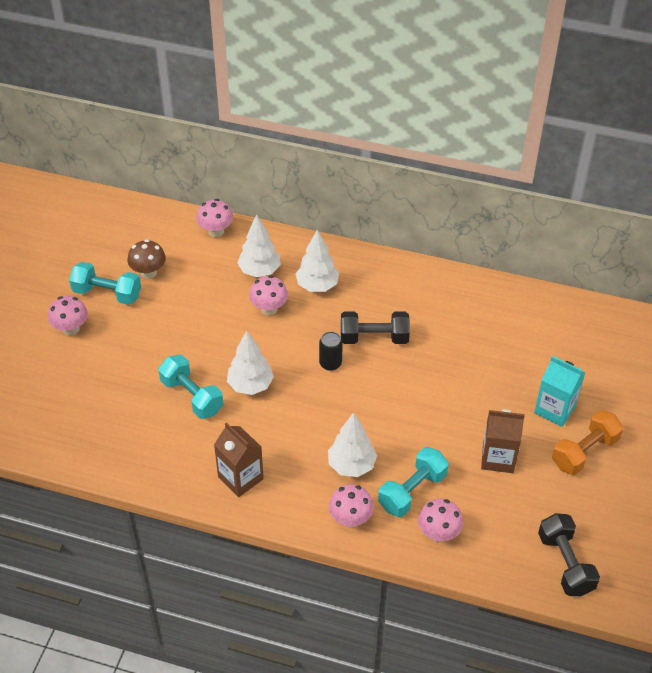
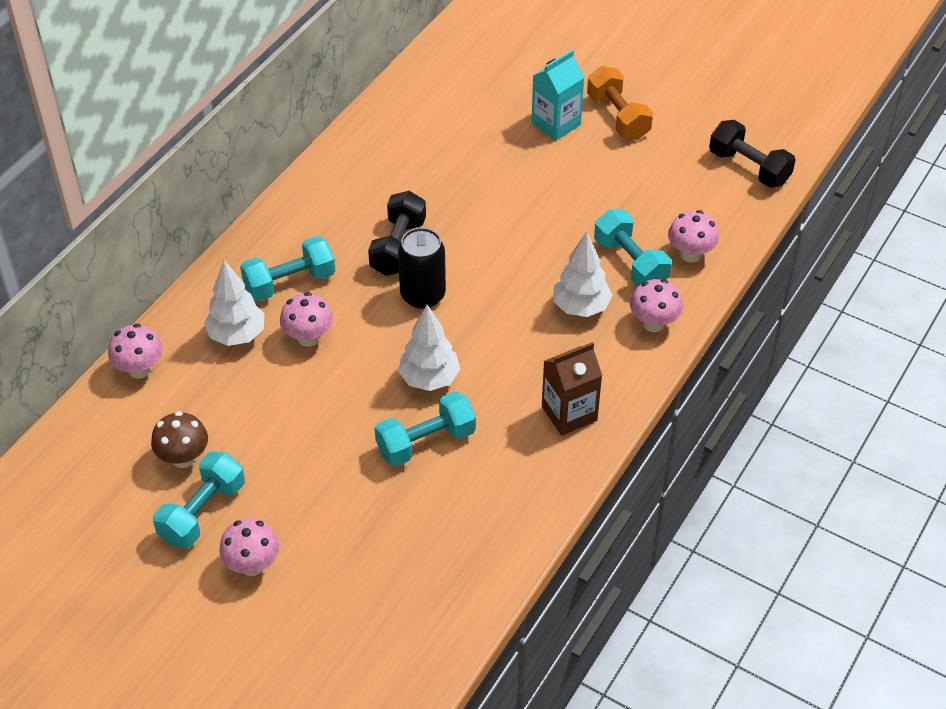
camera: 75 degrees left, 0 degrees up
white tree [295,230,339,292] -> turquoise dumbbell [240,236,336,301]
black can [319,331,343,371] -> black can [398,228,446,309], size x1.55
brown carton [481,409,525,473] -> none
black dumbbell [538,513,600,596] -> black dumbbell turned 45 degrees clockwise [709,120,796,188]

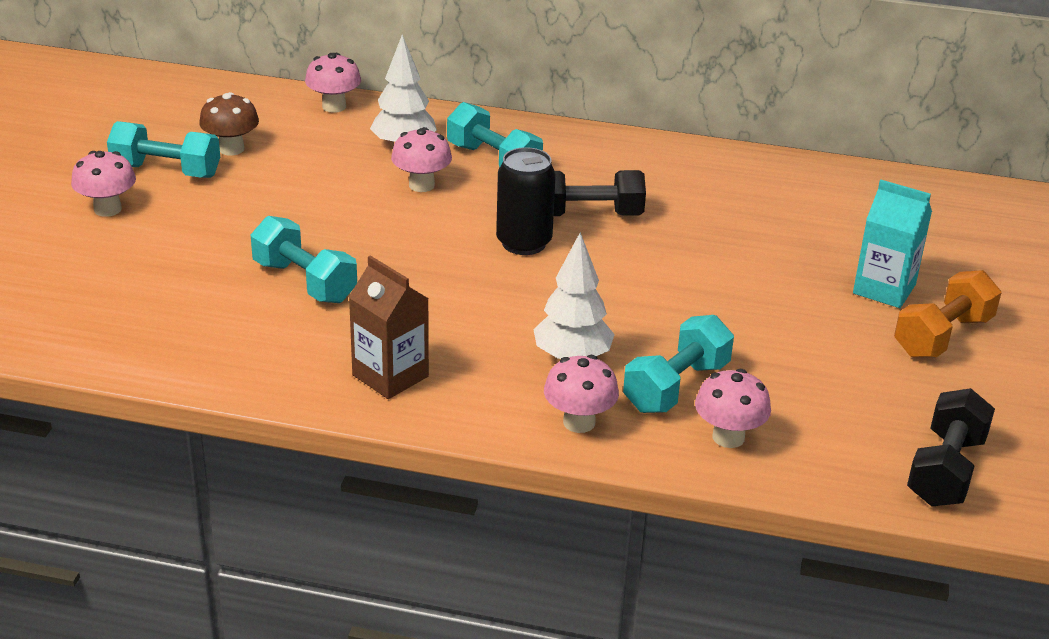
camera: 70 degrees right, 15 degrees down
white tree [398,305,460,391] -> none

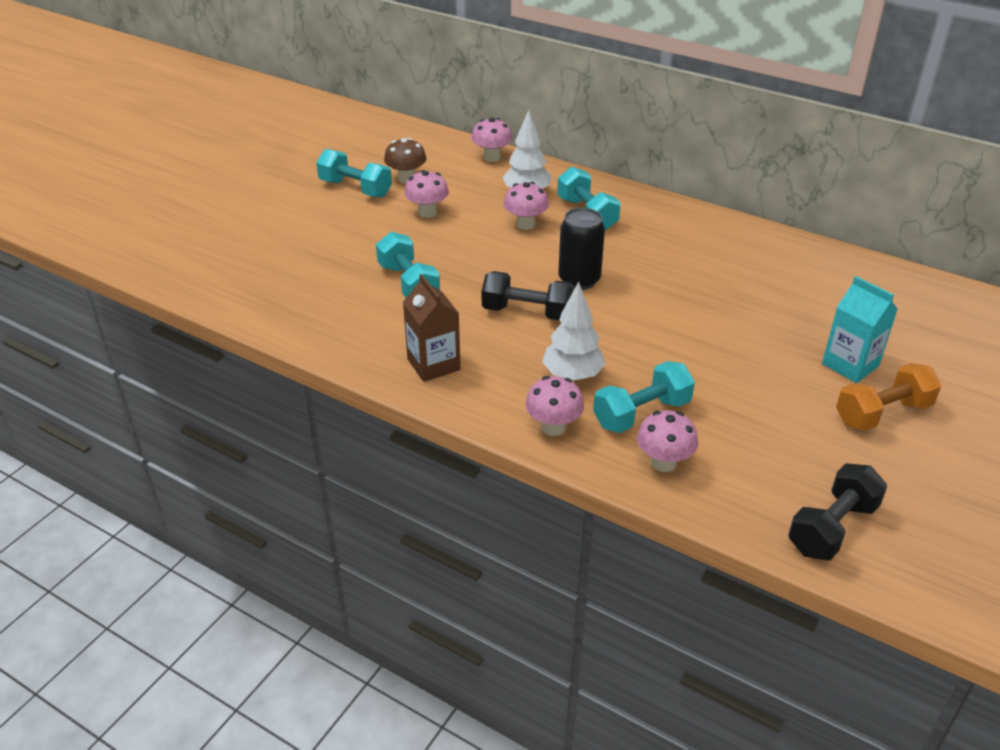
camera: 20 degrees right, 5 degrees up
pink mushroom [71,151,136,217] -> pink mushroom moved to [404,170,449,218]
black dumbbell [554,170,646,216] -> black dumbbell moved to [482,271,574,321]

